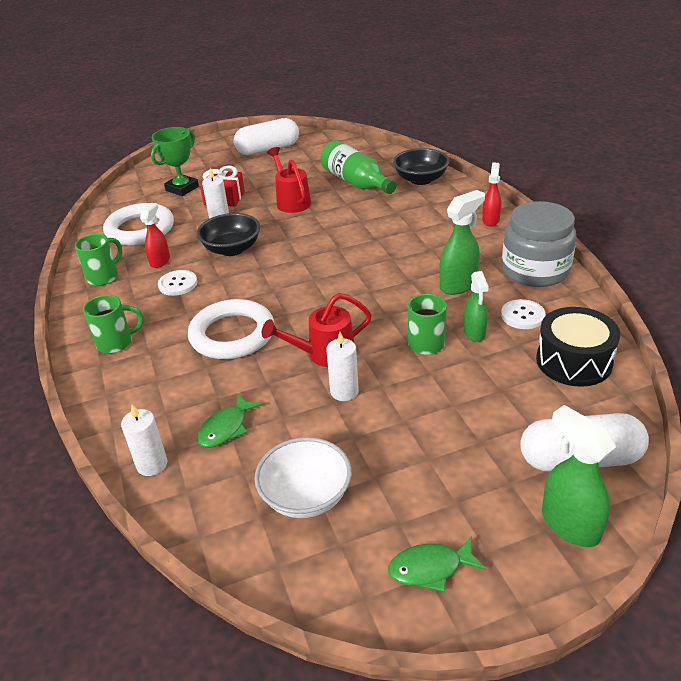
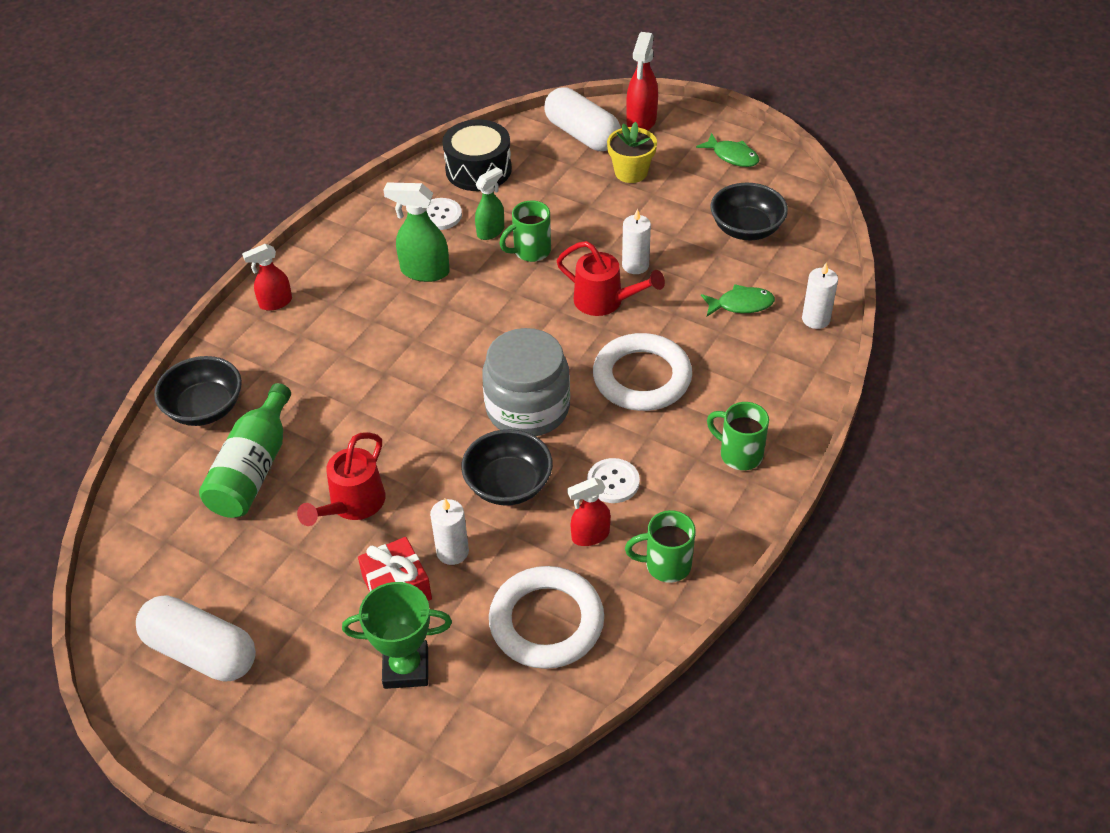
camera: 130 degrees left, 10 degrees up
white bowl [254,437,352,518] -> black bowl [711,183,788,240]
grey jar [502,201,576,287] -> grey jar moved to [482,328,570,436]
green spray bottle [542,405,616,547] -> red spray bottle [626,32,658,130]
none -> yellow flower pot [607,122,657,183]

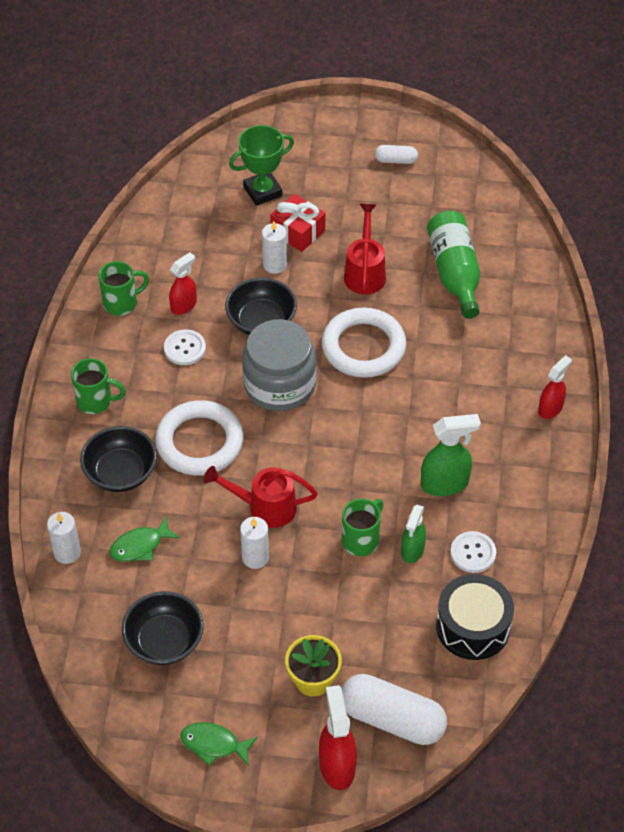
camera: 155 degrees right, 5 degrees up
white capsule [136,595,256,682] -> white capsule [375,145,418,164], size x0.49
black bowl [154,356,242,426] -> black bowl moved to [80,426,157,492]
white ring [489,566,604,669] -> white ring moved to [322,307,406,378]

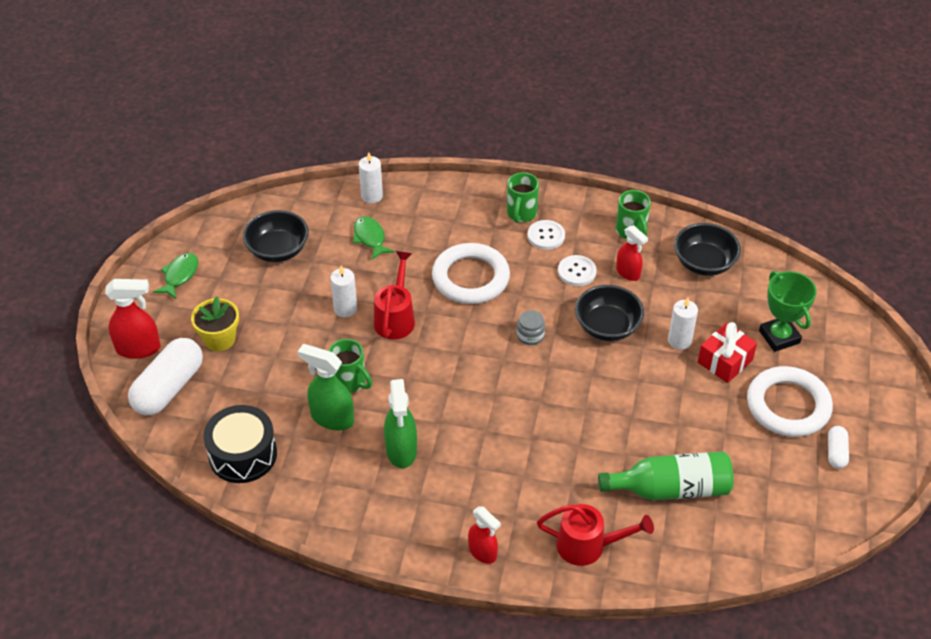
camera: 95 degrees right, 5 degrees down
black bowl [80,426,157,492] -> black bowl moved to [674,223,741,276]
grey jar [242,319,316,411] -> grey jar [517,310,545,345], size x0.41
white ring [322,307,406,378] -> white ring moved to [747,366,833,437]
red watering can [344,204,386,295] -> red watering can moved to [537,504,654,566]
green spray bottle [401,505,426,563] -> green spray bottle [298,344,354,431], size x1.50
white button [450,531,496,573] -> white button moved to [527,220,565,250]

